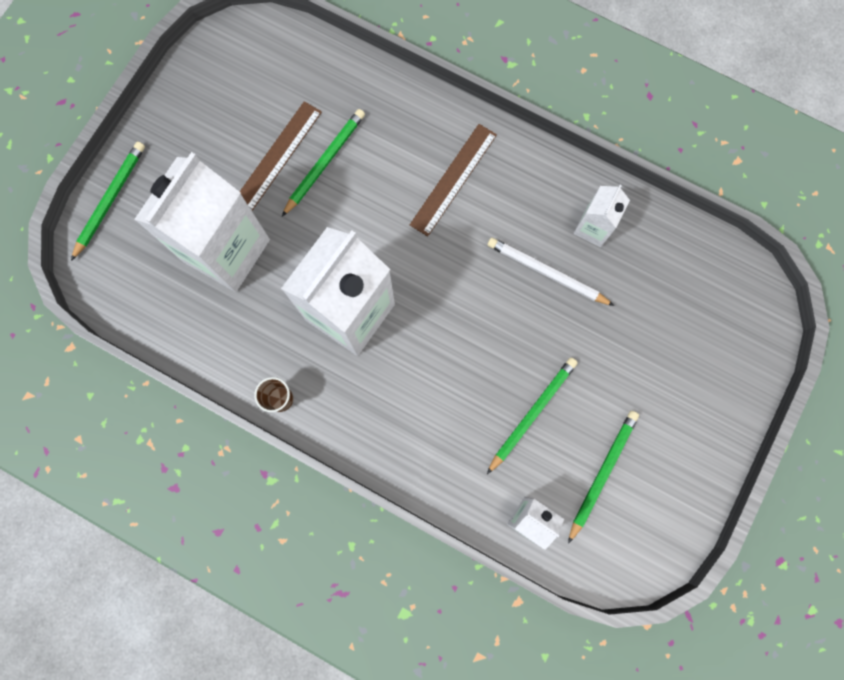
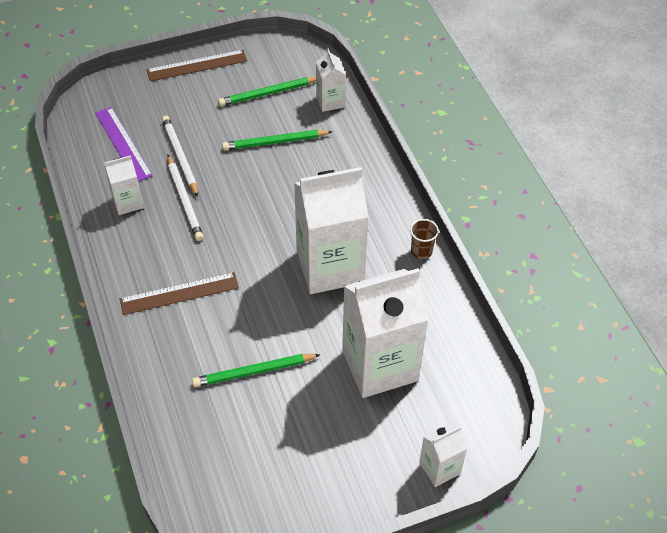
camera: 140 degrees left, 25 degrees down
green pencil [71,142,145,261] -> white carton [419,423,467,487]
brown ruler [240,101,322,211] -> brown ruler moved to [146,50,247,81]
none -> purple ruler [95,107,153,182]
none -> white pencil [162,116,198,197]

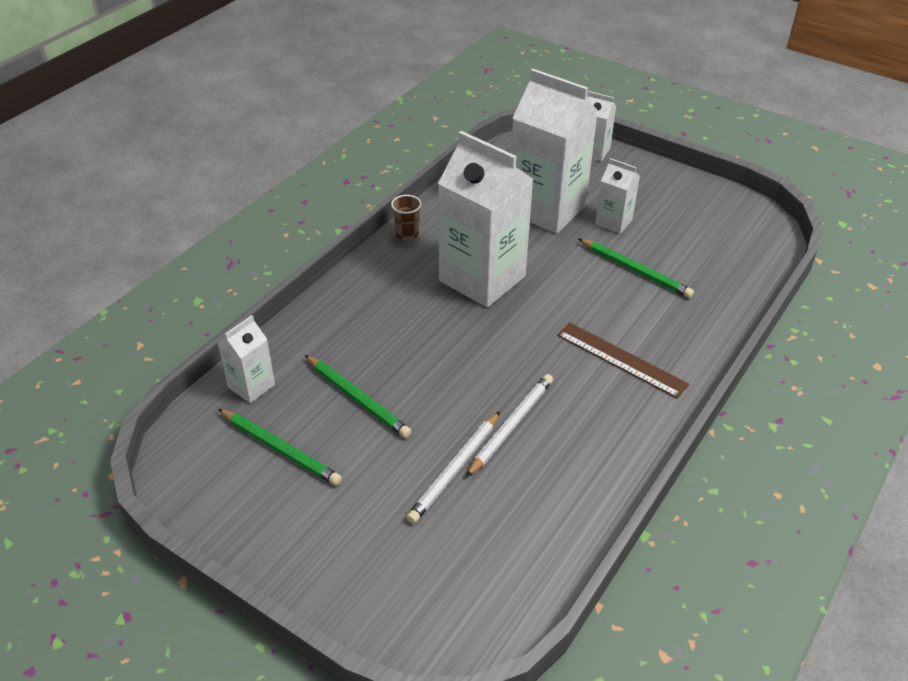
camera: 125 degrees left, 10 degrees down
purple ruler [95,107,153,182] -> none
white carton [104,155,144,215] -> white carton moved to [595,158,640,234]
brown ruler [146,50,247,81] -> none

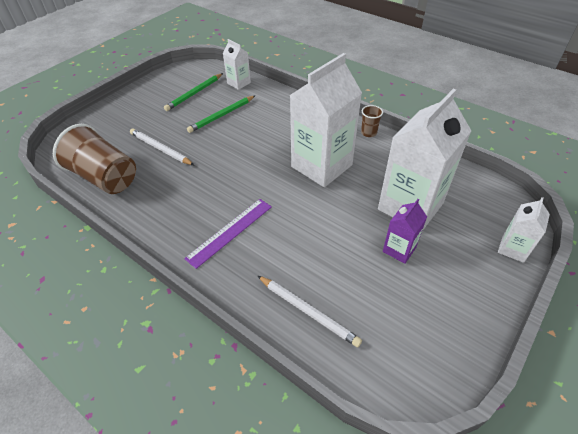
camera: 95 degrees right, 5 degrees up
white pencil [466,374,553,477] -> white pencil moved to [257,275,362,347]
brown ruler [557,323,689,399] -> purple ruler [184,199,272,269]
green pencil [578,238,694,298] -> none
white carton [595,158,640,234] -> purple carton [383,199,427,264]
none -> brown cup [53,124,136,194]

